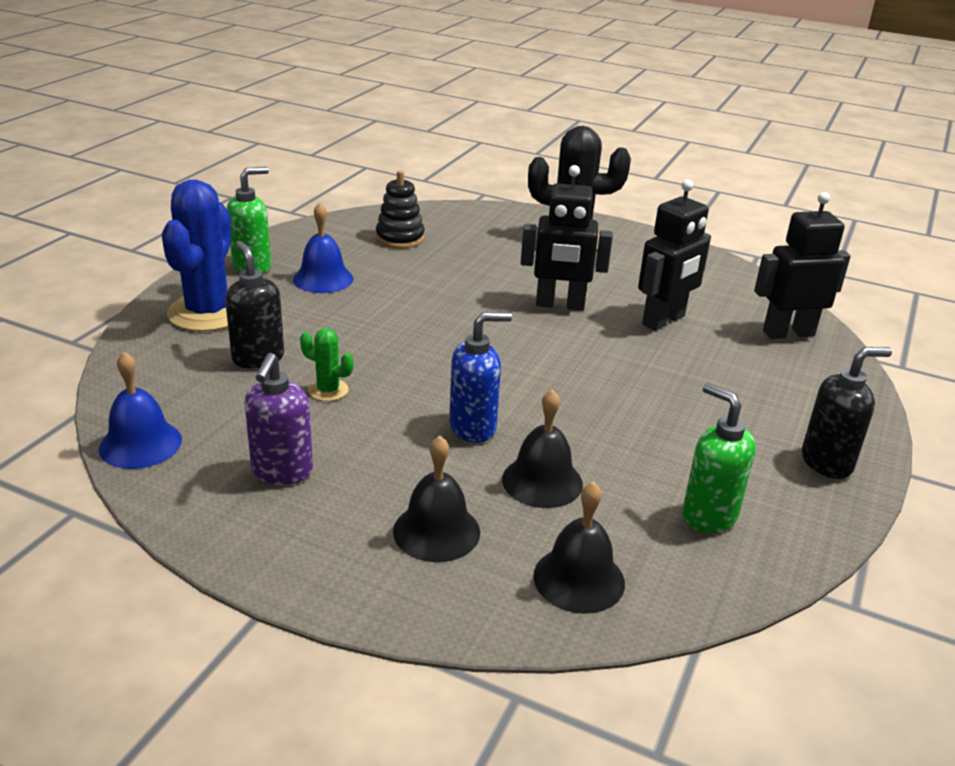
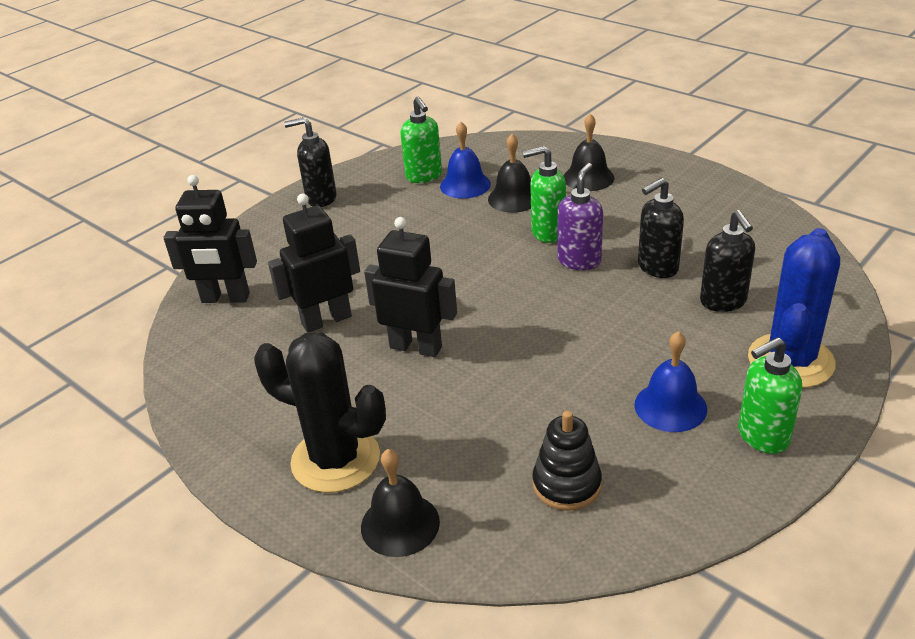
camera: 160 degrees left, 5 degrees up
blue bell [99,352,182,469] -> blue bell moved to [440,122,491,199]
purple soap dispenser [244,353,313,485] -> purple soap dispenser moved to [558,163,603,270]
green cactus [300,328,353,401] -> black soap dispenser [638,178,684,278]
blue soap dispenser [449,312,512,443] -> green soap dispenser [522,146,566,243]
black bell [533,482,625,614] -> black bell moved to [361,449,440,557]

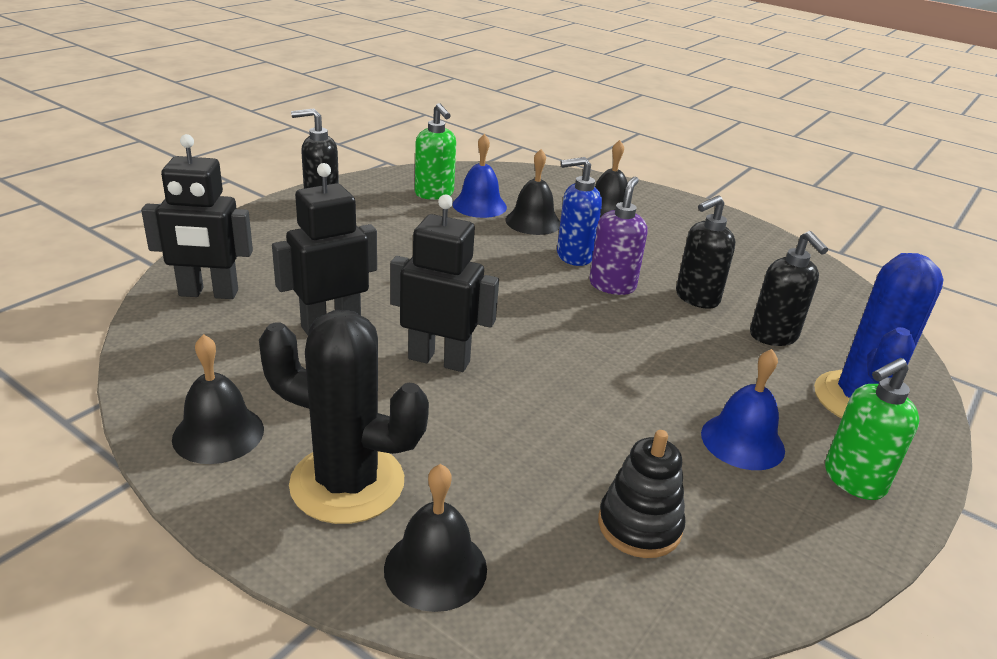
camera: 10 degrees left, 5 degrees down
green soap dispenser [522,146,566,243] -> blue soap dispenser [557,157,602,266]
none -> black bell [172,334,264,464]

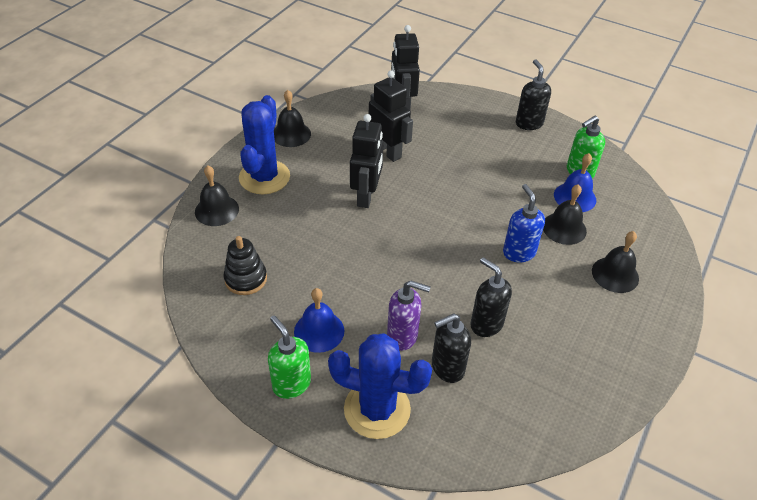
camera: 85 degrees right, 15 degrees up
black cactus [259,310,429,524] -> blue cactus [239,95,290,194]
purple soap dispenser [589,176,648,295] -> purple soap dispenser moved to [387,280,431,351]

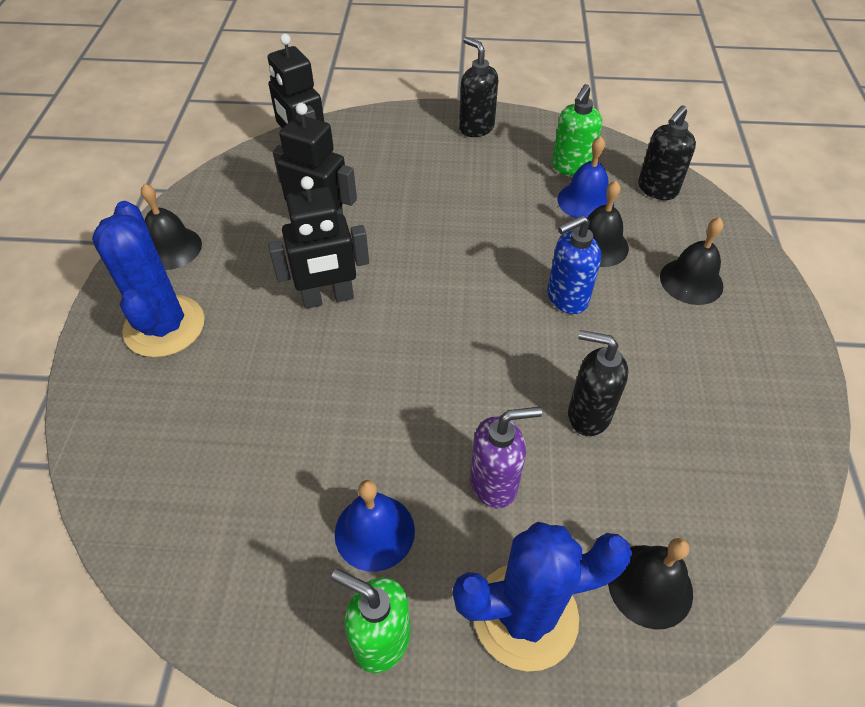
camera: 25 degrees left, 5 degrees up
black bell [195,166,239,226] -> black bell moved to [608,538,693,630]
black stacking toy [224,236,267,295] -> none
black robot [350,114,384,208] -> black robot turned 90 degrees clockwise [268,176,369,309]
black soap dispenser [432,314,471,383] -> black soap dispenser moved to [638,105,696,200]
blue soap dispenser [503,184,545,262] -> blue soap dispenser turned 75 degrees counterclockwise [547,215,601,314]

